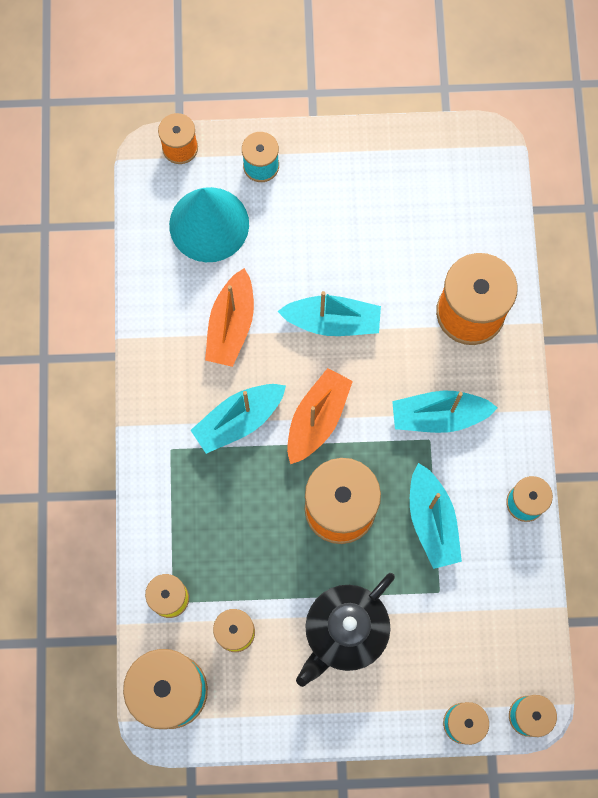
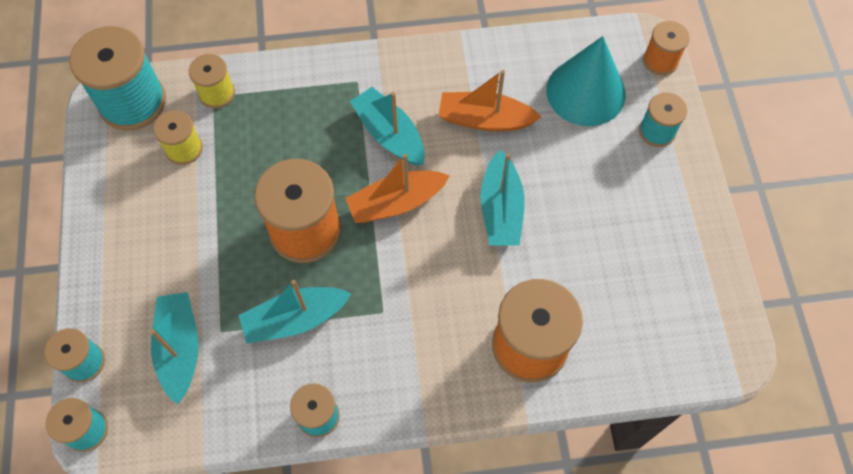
camera: 85 degrees right, 10 degrees down
orange boat [287,368,353,464] -> orange boat turned 135 degrees clockwise [345,154,450,223]
black teapot [296,573,395,687] -> none
turquoise boat [392,391,498,433] -> turquoise boat moved to [150,292,199,405]

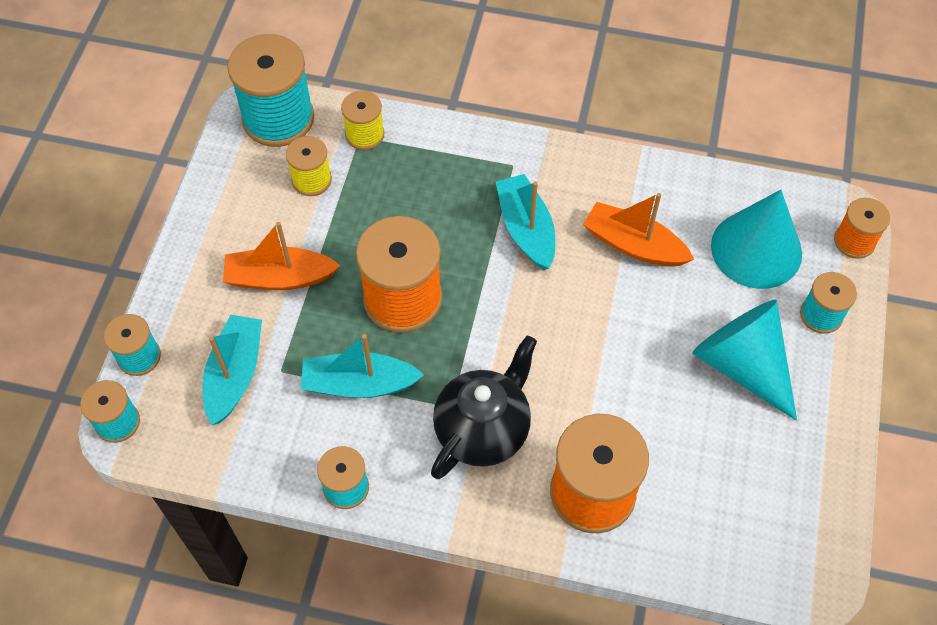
camera: 20 degrees right, 5 degrees down
orange boat [345,154,450,223] -> orange boat moved to [223,222,341,290]
turquoise boat [480,150,525,246] -> none
none -> black teapot [431,336,537,479]
none -> turquoise cone [692,299,797,421]

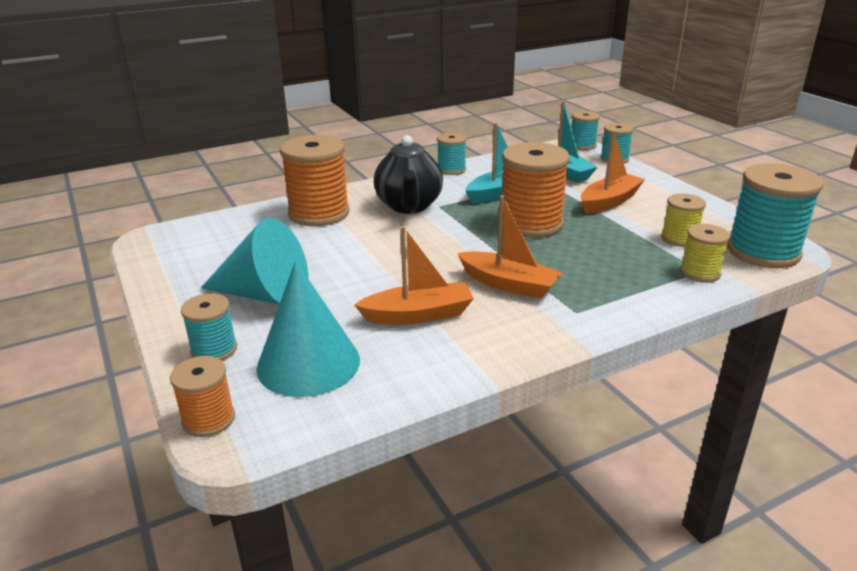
camera: 140 degrees right, 30 degrees down
turquoise boat [496,174,555,270] -> orange boat [458,195,562,299]

